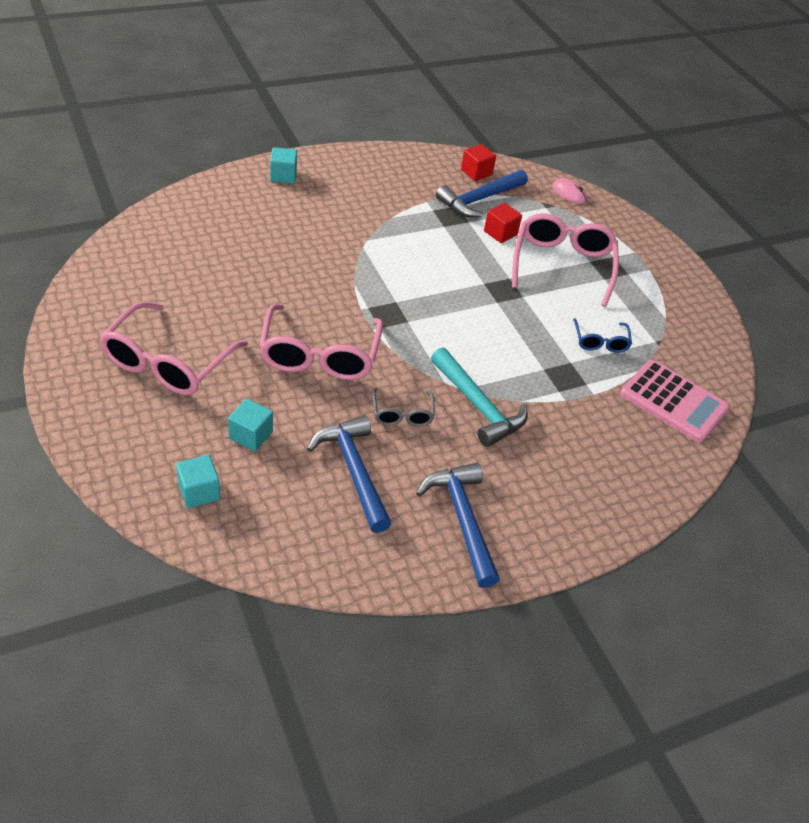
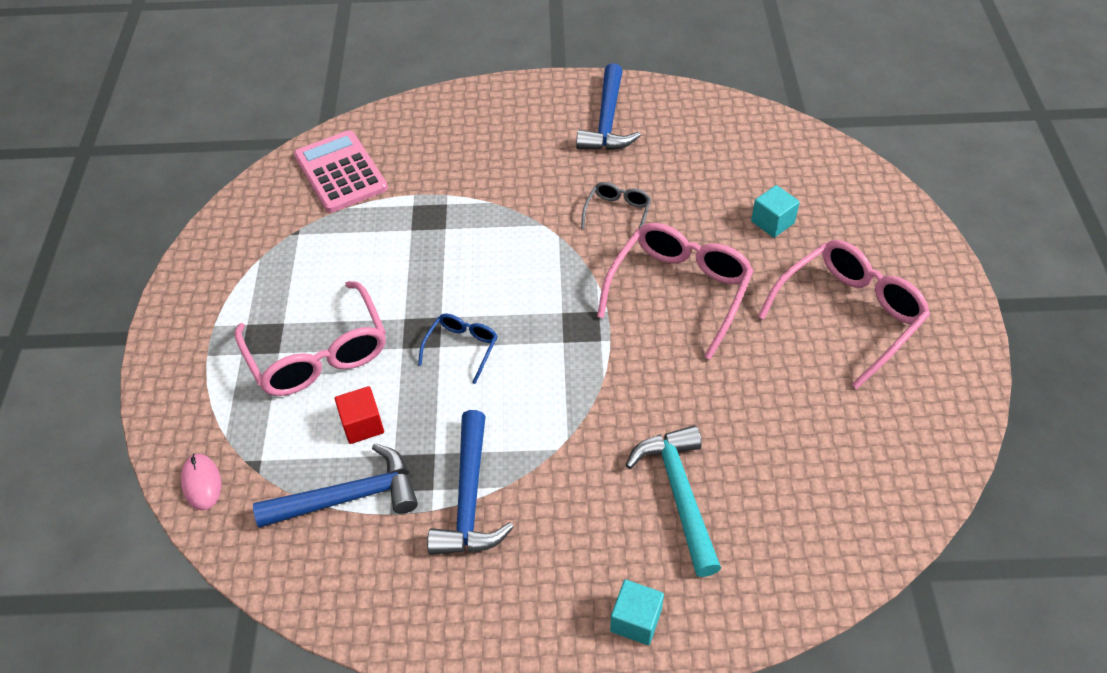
camera: 150 degrees left, 5 degrees up
turquoise cube [176,455,220,508] -> none
blue hammer [307,415,392,533] -> blue hammer moved to [427,410,514,555]
turquoise hammer [431,347,528,447] -> turquoise hammer moved to [626,425,721,577]
red cube [461,144,496,181] -> none
pink glasses [512,213,619,307] -> pink glasses turned 60 degrees counterclockwise [234,281,386,396]
blue glasses [573,319,632,353] -> blue glasses moved to [418,314,497,384]

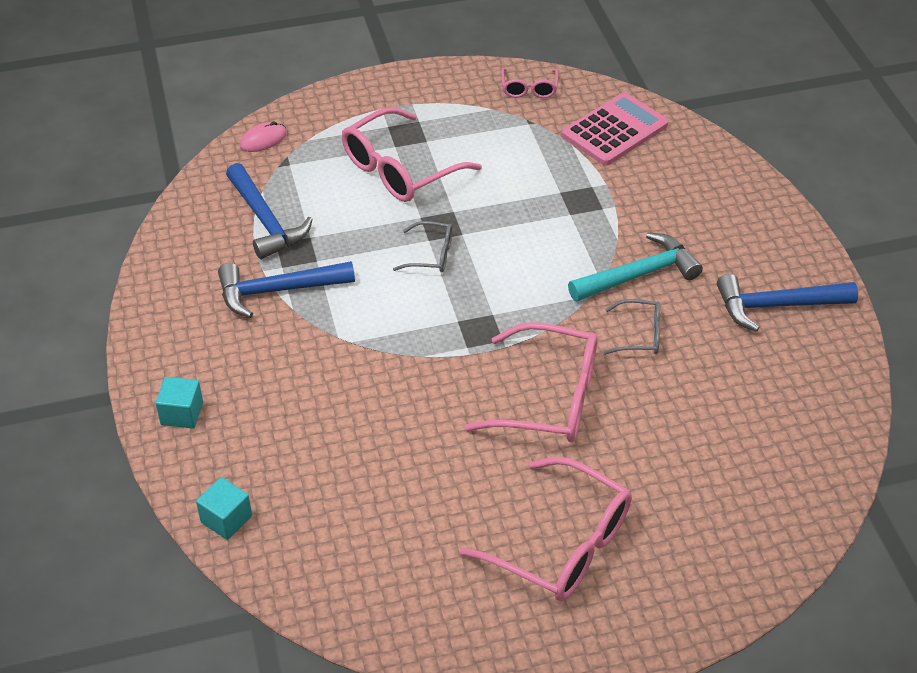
camera: 75 degrees right, 5 degrees down
red cube [335,386,384,444] -> none
blue glasses [418,314,497,384] -> grey glasses [393,221,452,272]
turquoise hammer [626,425,721,577] -> turquoise hammer moved to [568,233,703,301]
turquoise cube [751,185,800,238] -> turquoise cube moved to [196,477,252,540]
none -> pink glasses [501,68,558,98]

